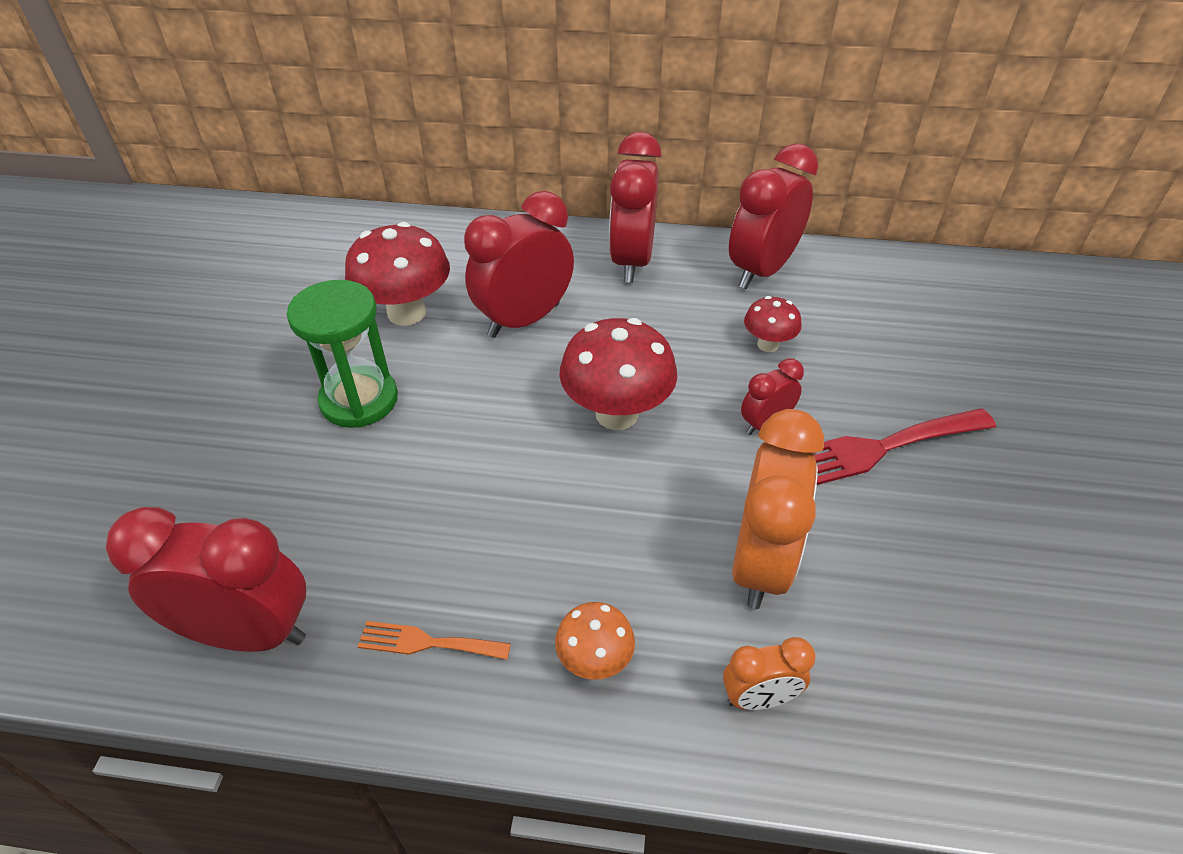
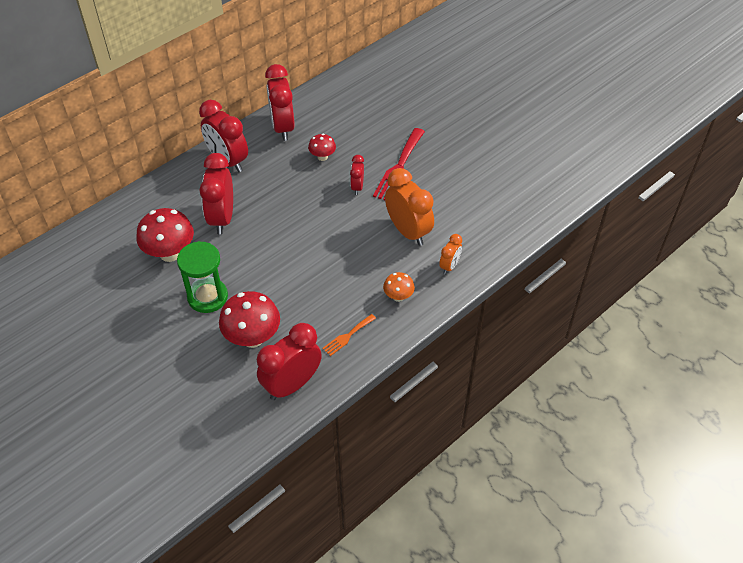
camera: 50 degrees left, 5 degrees up
red mushroom [559,318,677,430] -> red mushroom moved to [219,291,280,348]

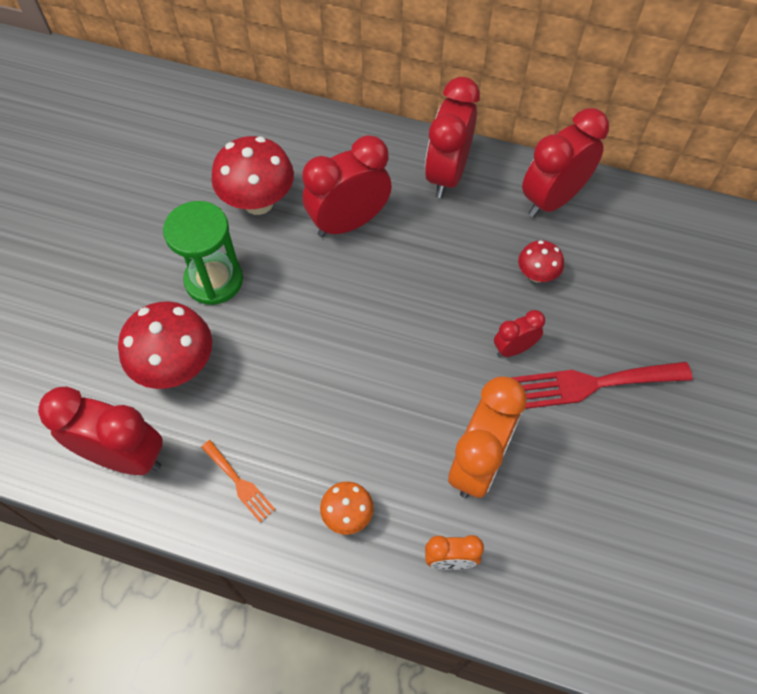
camera: 60 degrees right, 10 degrees up
orange fork [322,314,376,356] -> orange fork turned 150 degrees counterclockwise [201,440,276,523]

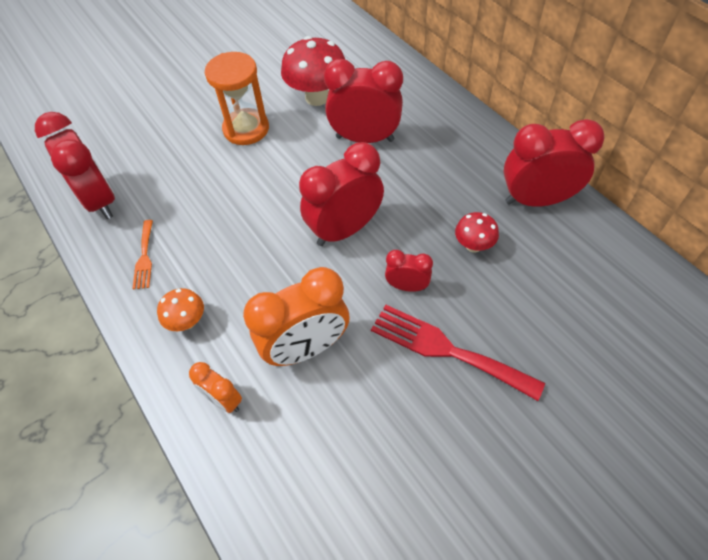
camera: 40 degrees right, 5 degrees down
red mushroom [118,301,212,389] -> none
green hourglass [163,201,243,305] -> orange hourglass [205,52,269,145]
red clock [425,77,480,198] -> red clock moved to [299,142,384,246]

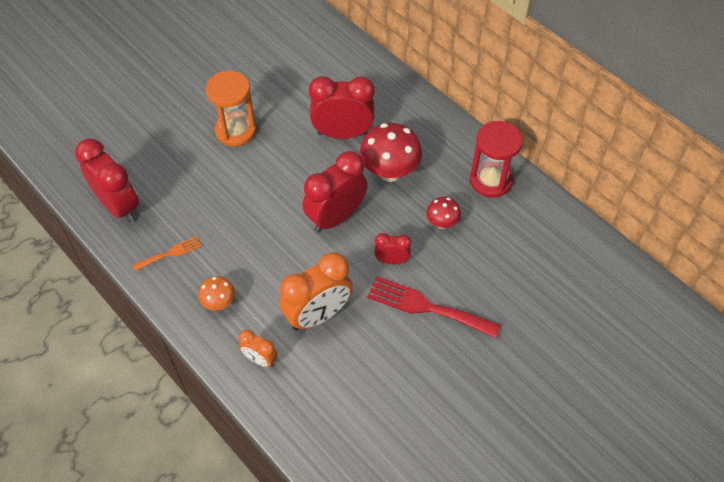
camera: 10 degrees left, 0 degrees up
orange fork [132,220,153,289] -> orange fork turned 105 degrees counterclockwise [133,236,202,271]
red mushroom [281,36,345,106] -> red mushroom moved to [360,123,422,182]
red clock [503,119,605,207] -> red hourglass [470,121,523,198]

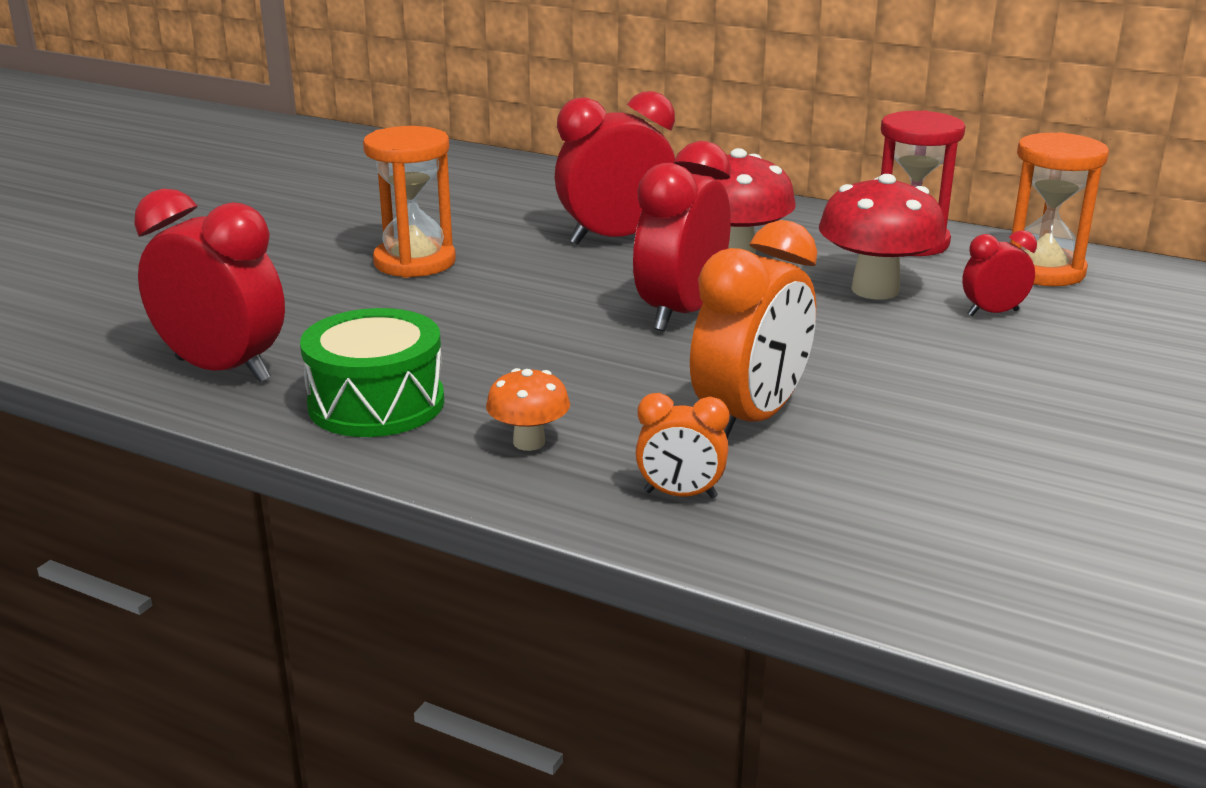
camera: 20 degrees left, 30 degrees down
orange fork [133,236,202,271] -> green drum [300,308,444,437]
red fork [367,276,501,338] -> none
red clock [374,233,411,264] -> red clock moved to [962,230,1037,316]
red mushroom [426,197,461,229] -> red mushroom [819,174,946,300], size x1.86
none -> orange hourglass [1010,132,1109,286]

